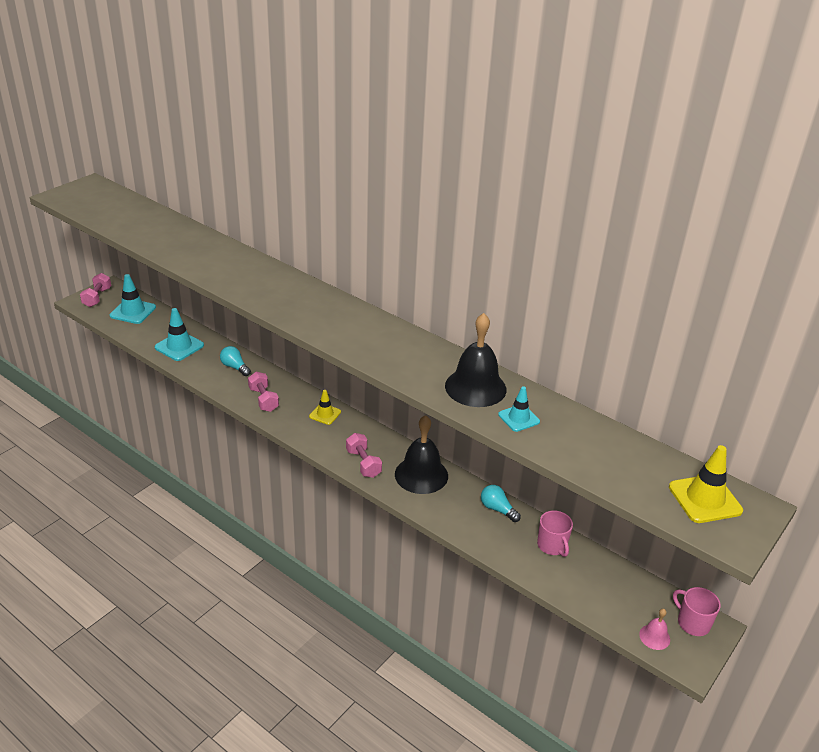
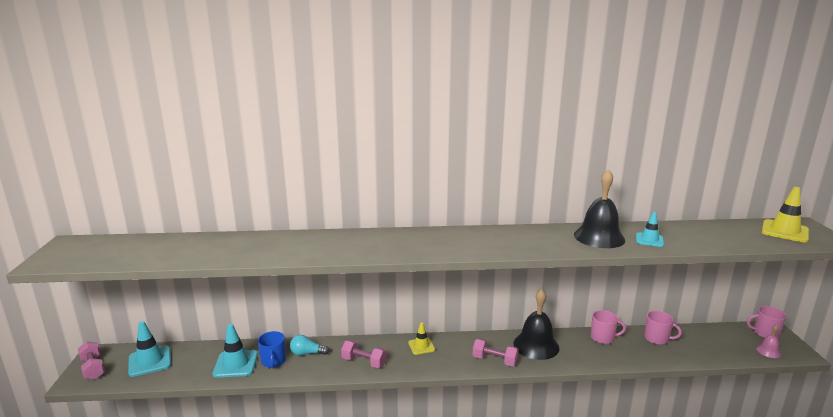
camera: 40 degrees left, 15 degrees down
turquoise light bulb [481,485,521,522] -> pink mug [591,310,626,344]
none -> blue mug [258,331,286,368]

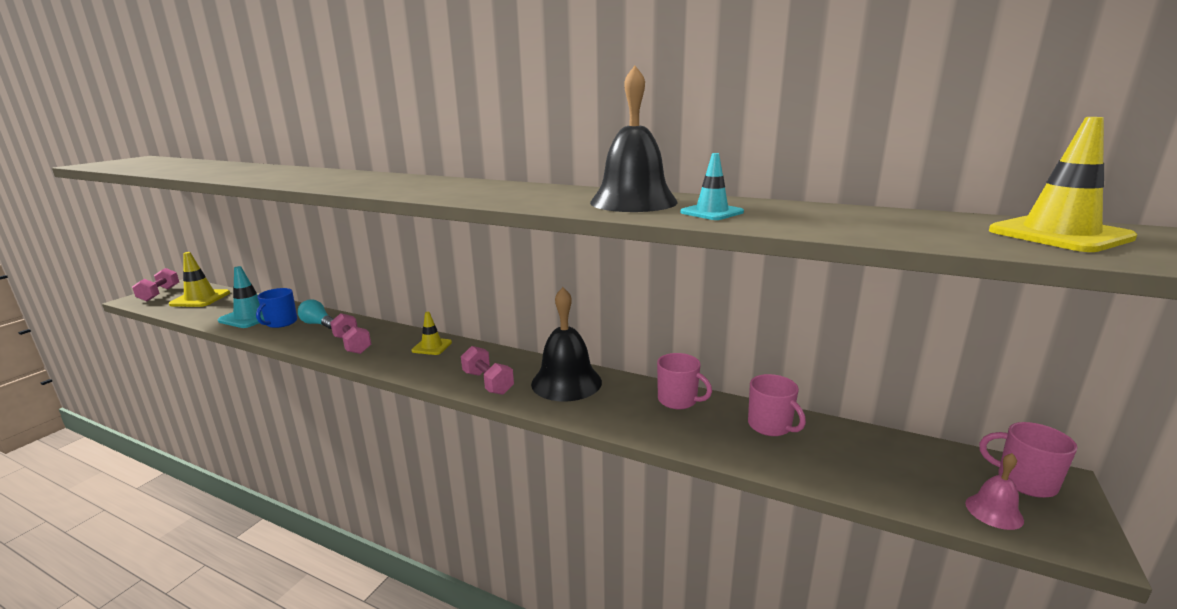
camera: 30 degrees right, 0 degrees up
turquoise traffic cone [128,321,171,377] -> yellow traffic cone [169,252,230,307]

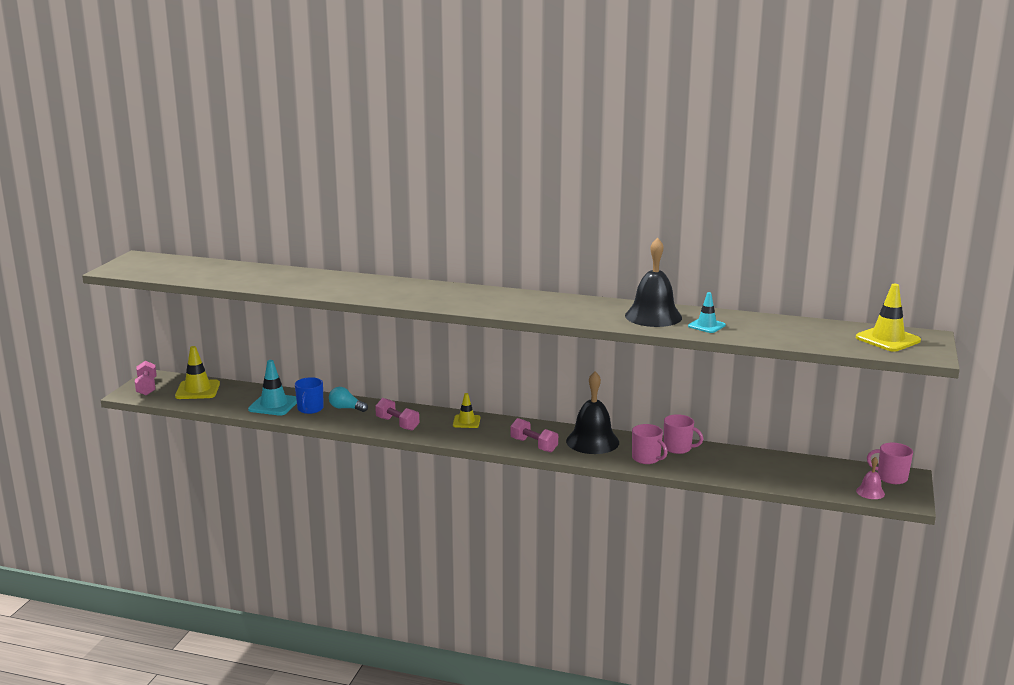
camera: 10 degrees left, 0 degrees up
pink mug [748,374,806,436] -> pink mug moved to [632,424,668,464]

